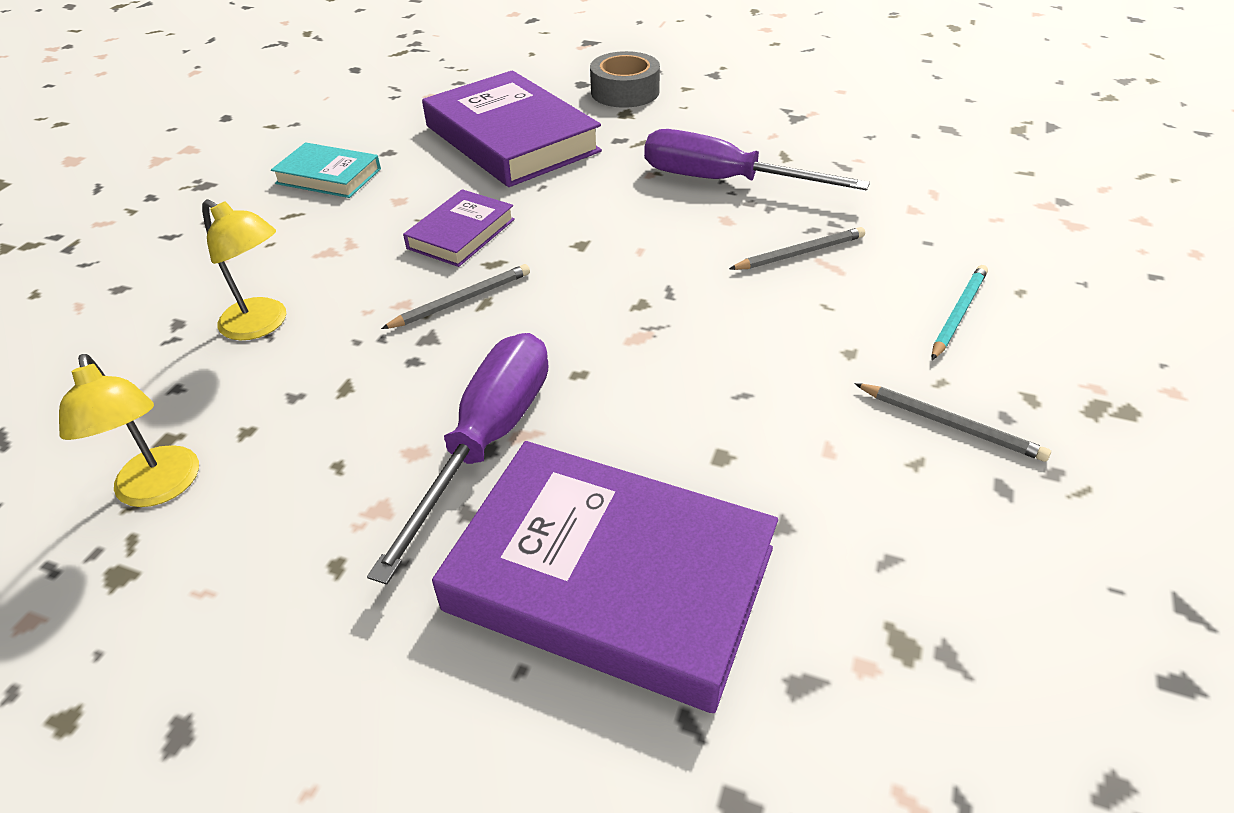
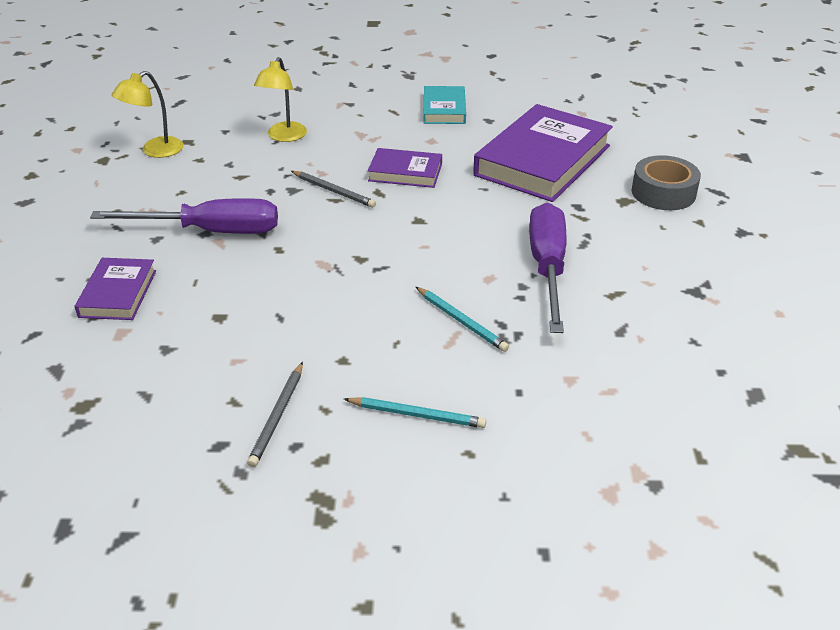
camera: 70 degrees right, 5 degrees down
purple book [432,441,778,713] -> purple book [75,258,156,320], size x0.51
grey pencil [729,227,865,270] -> turquoise pencil [416,287,509,352]

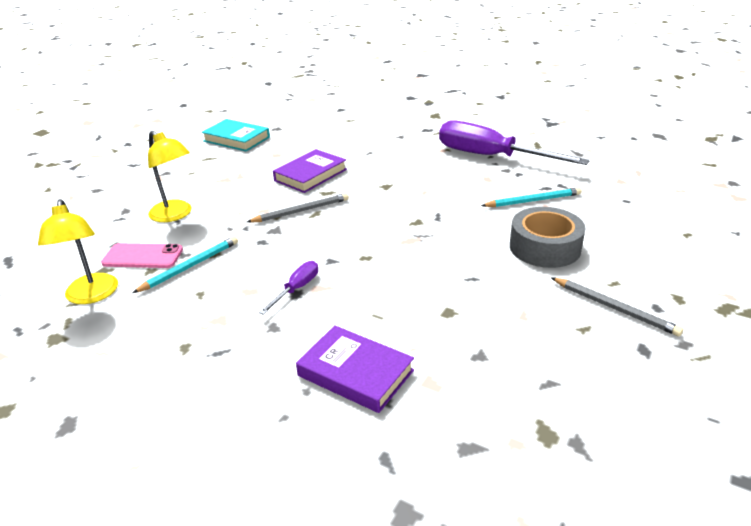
camera: 60 degrees left, 5 degrees down
purple screwdriver [90,198,278,234] -> purple screwdriver [259,261,318,315], size x0.43
turquoise pencil [344,397,486,428] -> turquoise pencil moved to [133,236,238,293]
purple book [473,104,613,202] -> none
grey tape [632,155,701,210] -> grey tape moved to [510,207,586,268]
none -> pink phone [101,243,183,268]

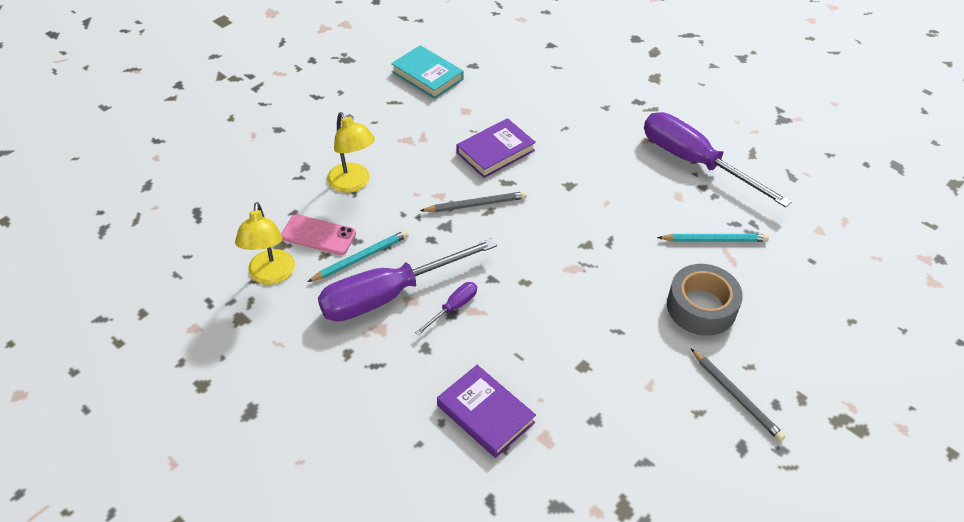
camera: 10 degrees right, 15 degrees up
none -> purple screwdriver [318,238,497,322]

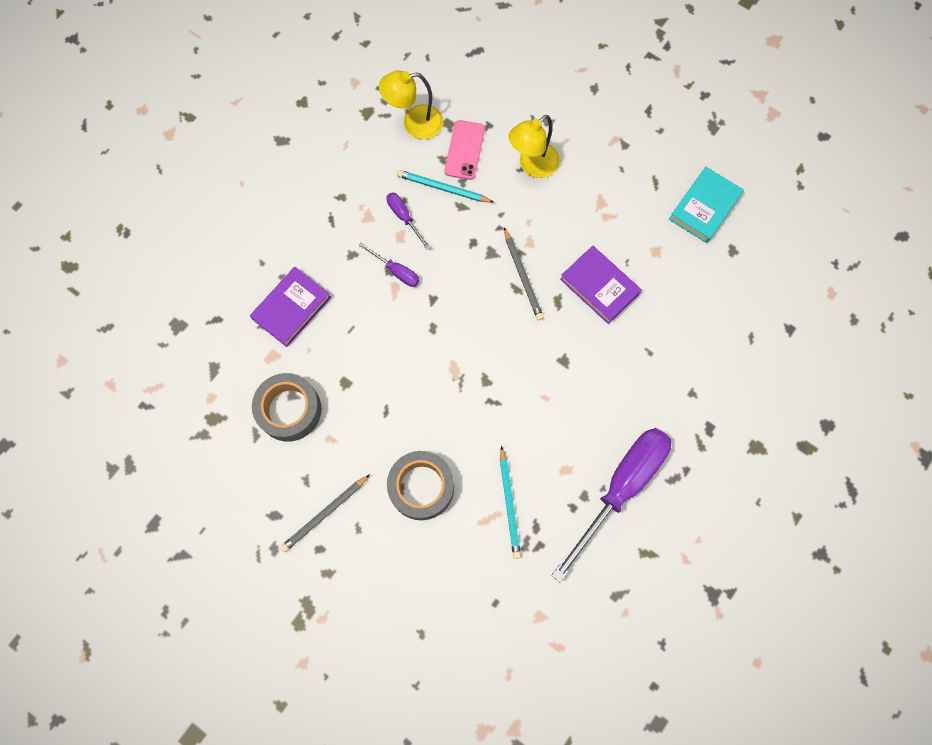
camera: 85 degrees right, 25 degrees up
turquoise pencil [307,230,409,282] -> turquoise pencil turned 150 degrees clockwise [397,170,493,203]
purple screwdriver [318,238,497,322] -> purple screwdriver [387,192,430,250], size x0.43
none -> grey tape [252,373,321,442]

